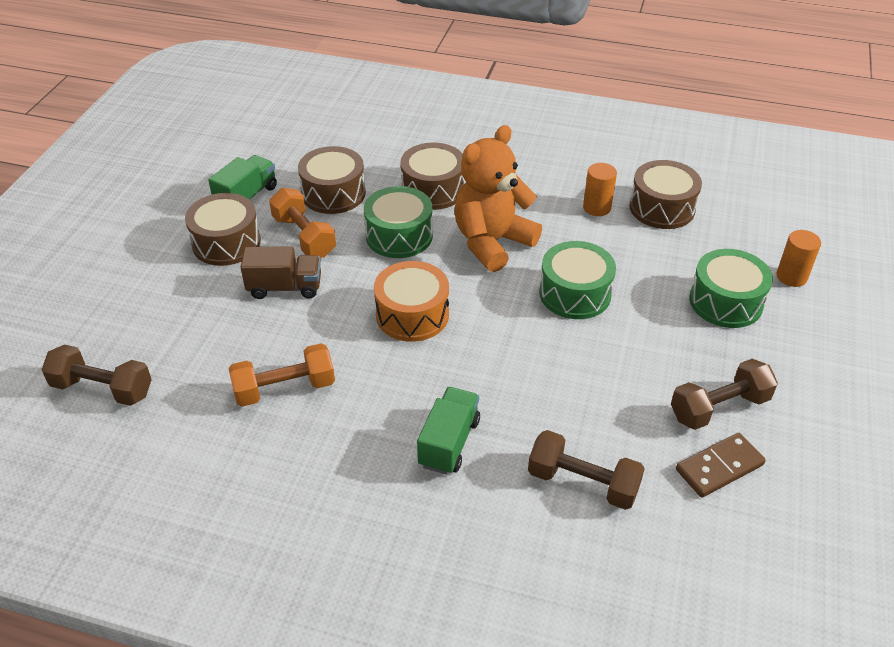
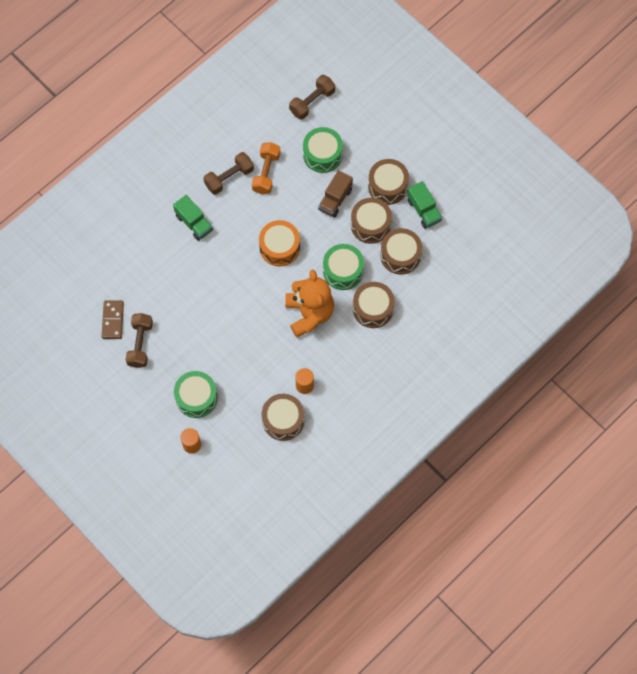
camera: 120 degrees right, 25 degrees up
orange dumbbell [269,188,336,258] -> brown drum [351,198,392,244]
brown dumbbell [528,430,645,510] -> brown dumbbell moved to [203,152,254,195]
green drum [539,241,616,319] -> green drum moved to [303,127,343,173]

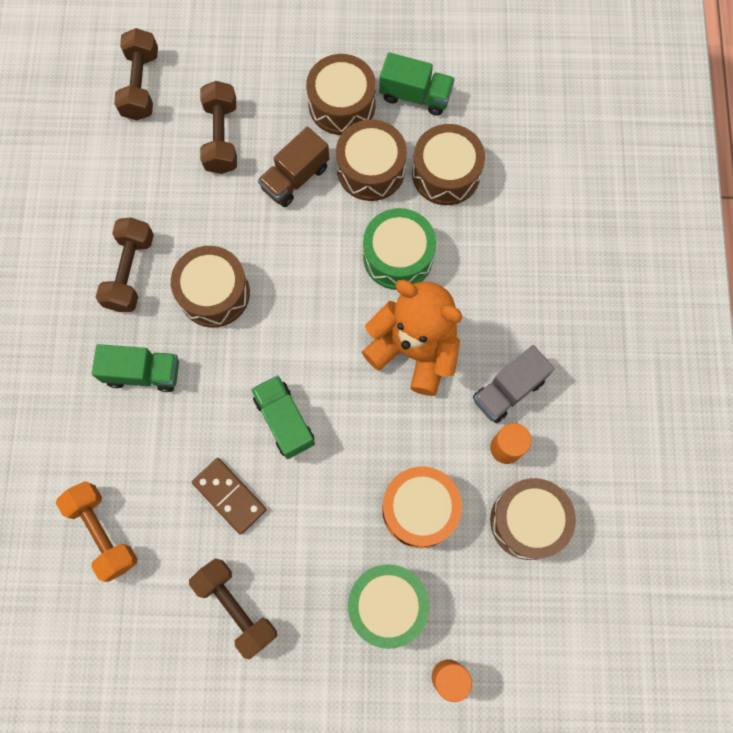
camera: 45 degrees left, 5 degrees up
brown domino [102,300,124,339] -> brown domino moved to [192,458,267,535]
orange dumbbell [252,142,280,194] -> orange dumbbell moved to [56,481,137,582]
orange drum [259,220,300,266] -> orange drum moved to [382,466,462,548]
green drum [303,127,343,173] -> brown dumbbell [200,81,237,174]
brown truck [318,170,353,218] -> brown truck turned 60 degrees clockwise [258,127,329,207]
brown drum [353,282,395,328] -> brown drum moved to [171,246,250,327]
none -> green truck [251,375,315,459]
none -> grey truck [473,345,555,423]

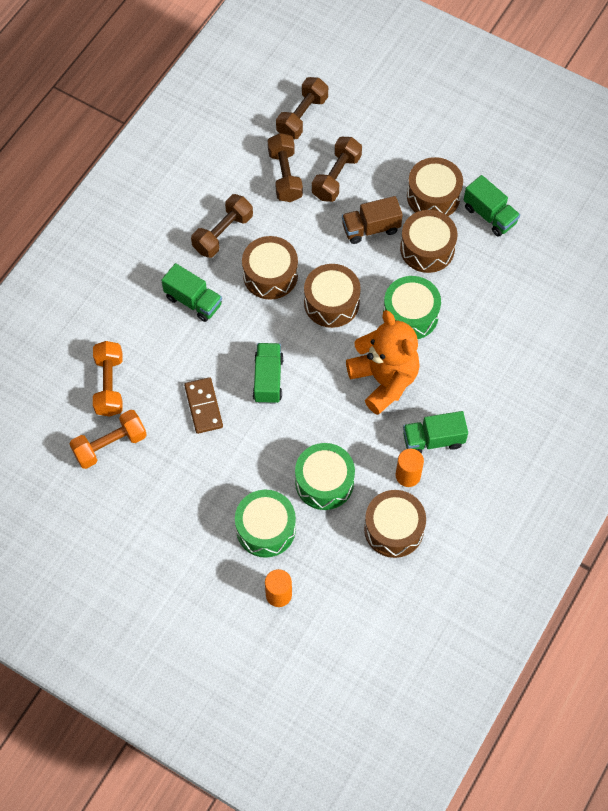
camera: 30 degrees right, 10 degrees down
brown dumbbell [189,558,277,659] -> brown dumbbell moved to [268,133,303,202]
orange drum [382,466,462,548] -> green drum [295,443,355,510]
brown drum [412,124,485,205] -> brown drum moved to [304,264,361,328]
grey truck [473,345,555,423] -> green truck [403,411,468,453]
none -> orange dumbbell [69,410,147,469]

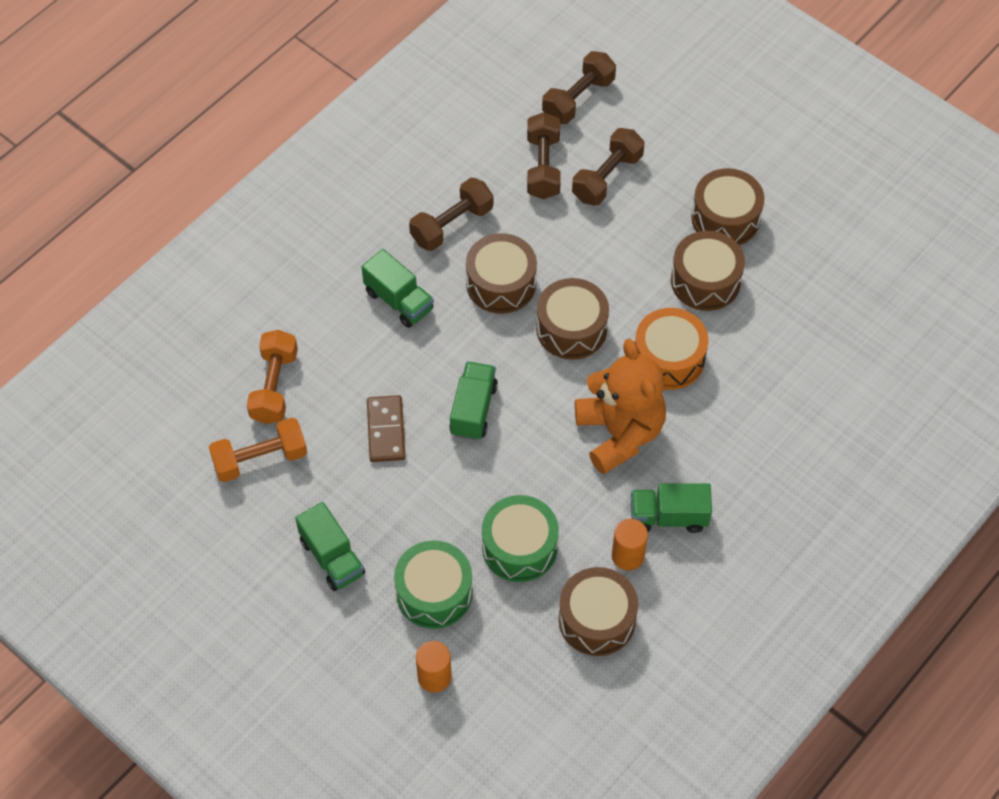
camera: 10 degrees right, 5 degrees down
brown truck [342,196,403,244] -> none
green drum [383,276,441,339] -> orange drum [635,308,709,390]
green truck [464,175,520,237] -> green truck moved to [295,502,365,591]

